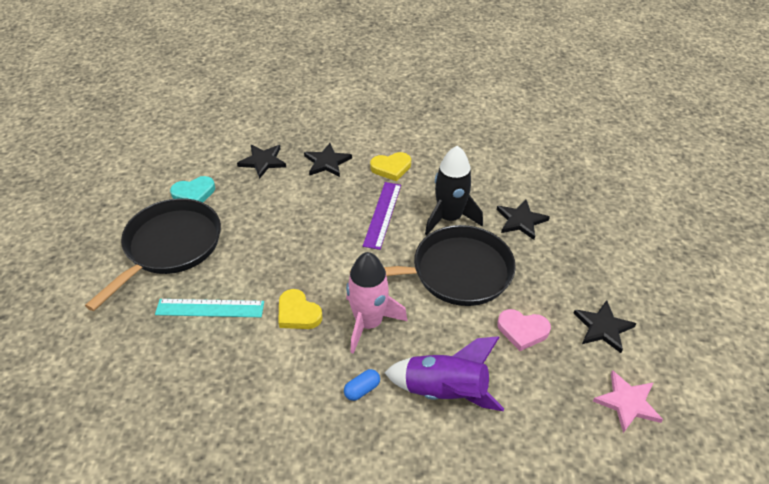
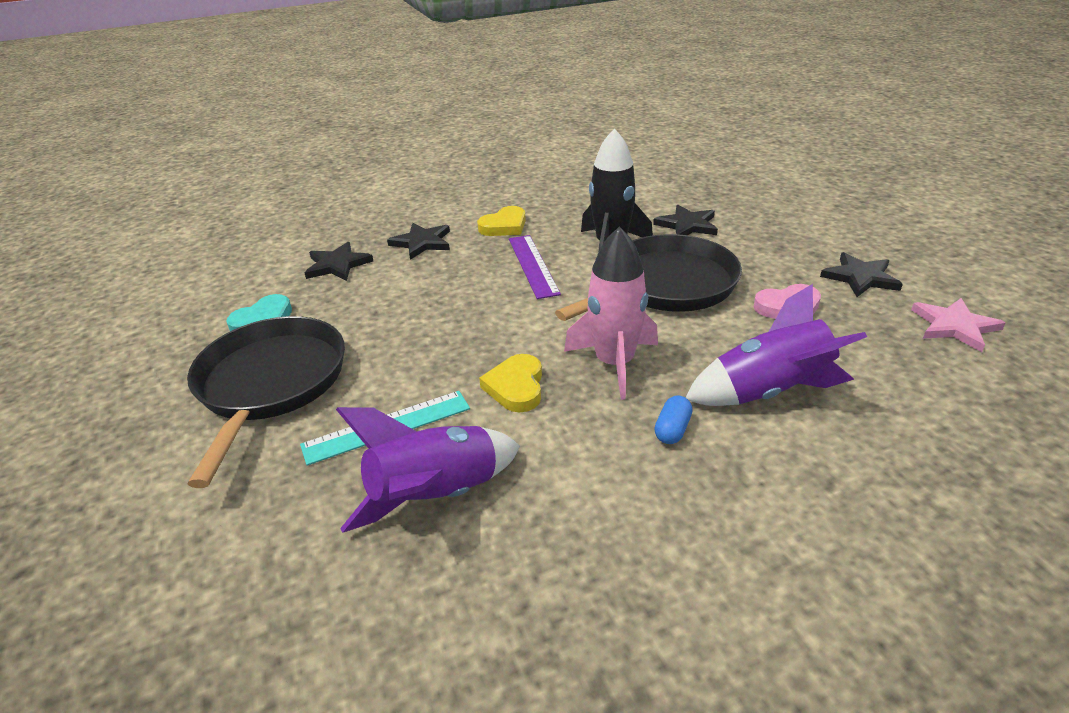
camera: 25 degrees left, 10 degrees down
yellow heart [278,289,323,329] -> yellow heart turned 75 degrees clockwise [479,354,542,412]
none -> purple rocket [336,407,520,533]

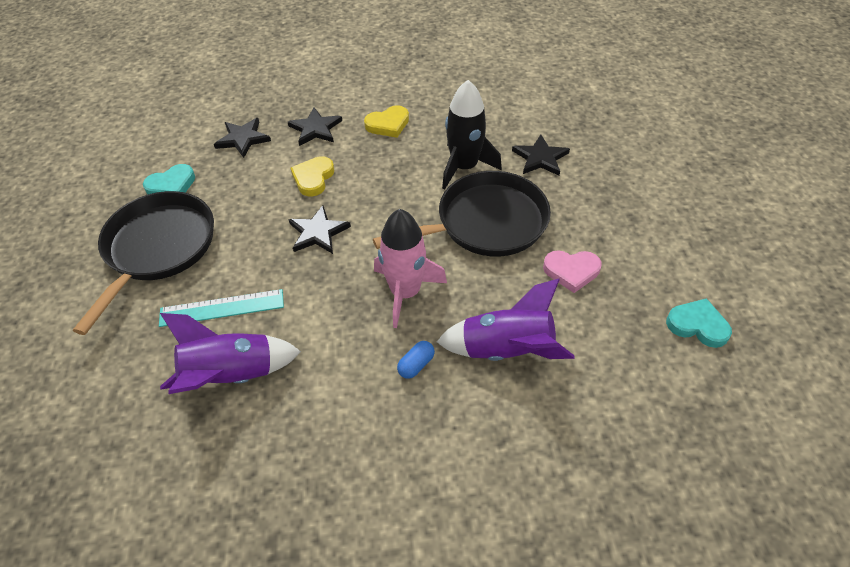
camera: 15 degrees right, 15 degrees up
yellow heart [479,354,542,412] -> yellow heart moved to [291,156,335,197]
purple ruler [509,235,561,299] -> none
black star [820,252,903,297] -> black star moved to [289,205,351,254]
pink star [911,298,1006,352] -> turquoise heart [666,298,732,348]

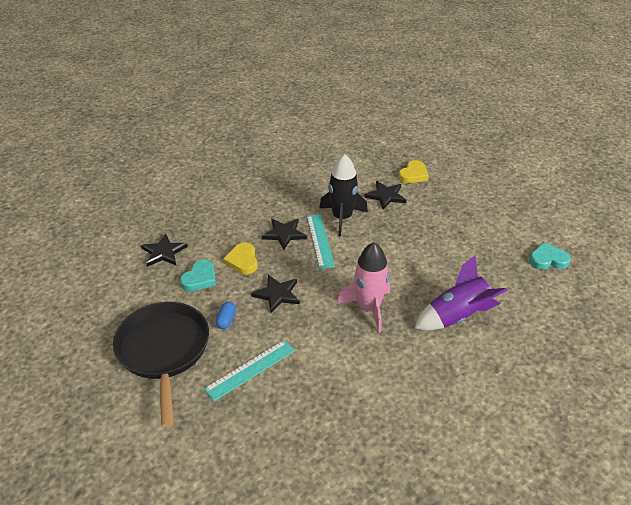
camera: 30 degrees left, 10 degrees down
turquoise heart [143,164,195,194] -> turquoise heart moved to [180,259,216,291]
purple rocket [160,313,301,394] -> none
black star [288,107,342,146] -> black star moved to [262,219,307,250]
yellow heart [364,105,409,138] -> yellow heart moved to [398,160,429,183]
black pan [373,171,551,257] -> none
blue capsule [397,341,435,379] -> blue capsule moved to [216,302,236,329]
pink heart [543,250,602,293] -> none
none -> turquoise ruler [307,214,335,269]

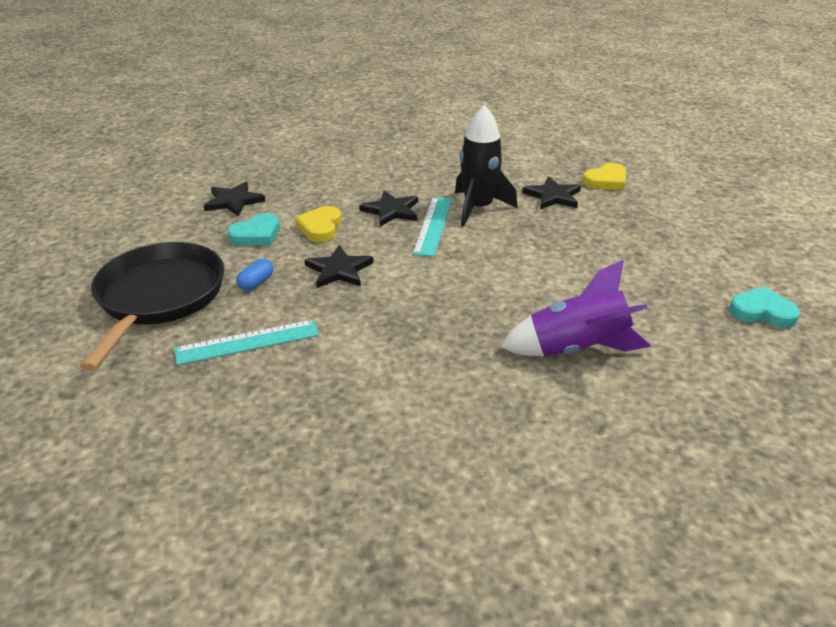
camera: 20 degrees right, 5 degrees down
pink rocket [337,242,390,333] -> none

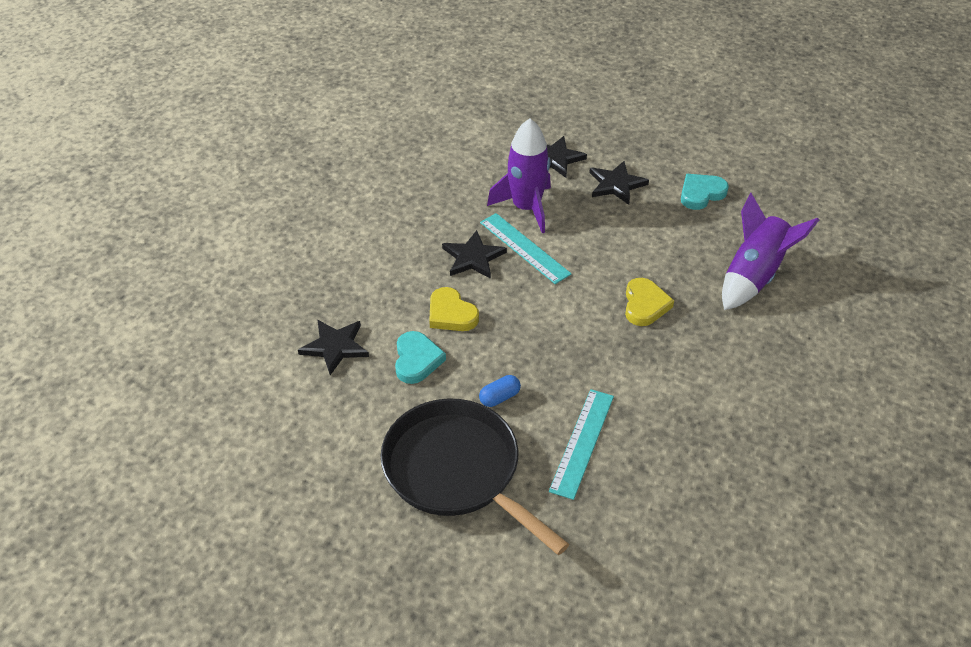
camera: 50 degrees left, 10 degrees up
blue capsule [237,259,273,291] -> blue capsule turned 75 degrees clockwise [479,375,521,407]
black star [305,245,373,288] -> black star moved to [589,161,649,205]
black rocket [455,105,517,226] -> purple rocket [487,119,551,233]
yellow heart [583,163,626,190] -> yellow heart moved to [625,278,674,326]
turquoise heart [729,286,800,328] -> turquoise heart moved to [681,174,729,210]

